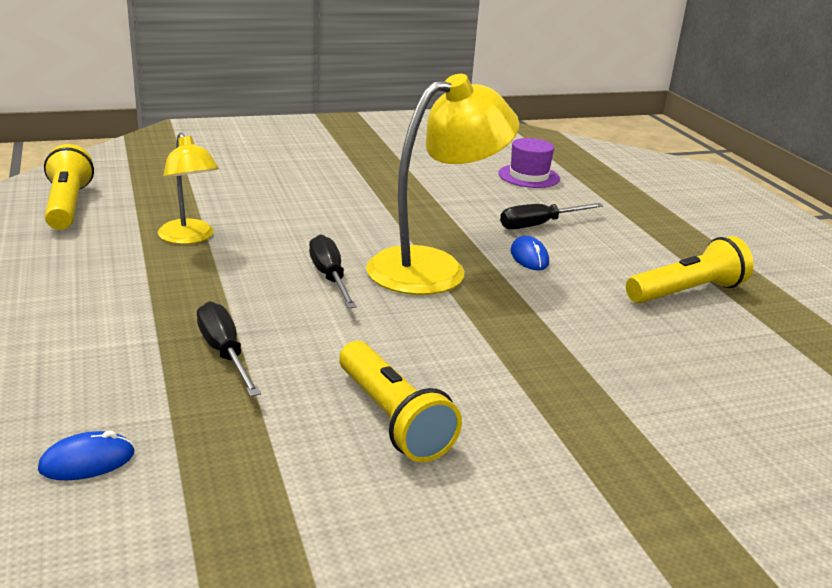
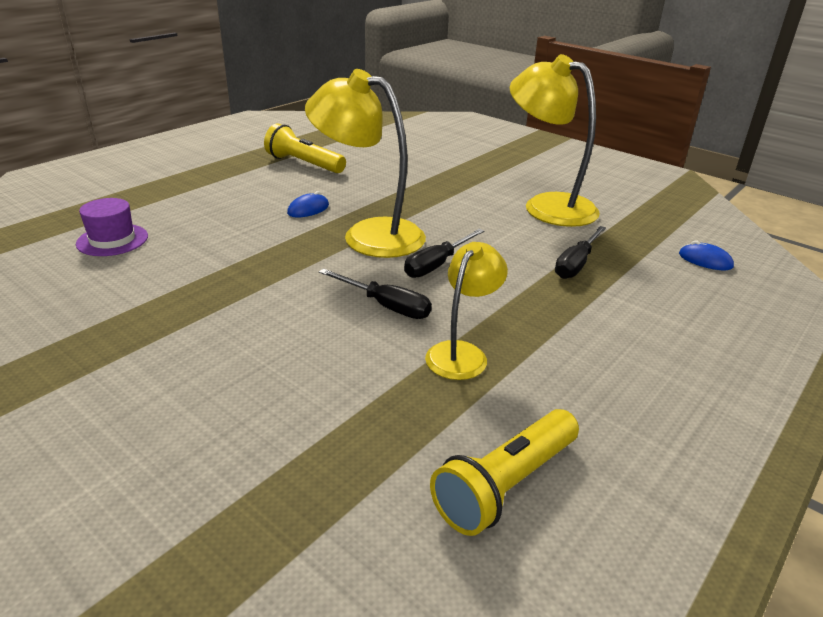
camera: 120 degrees left, 5 degrees up
yellow flashlight [339,341,462,462] -> yellow lamp [510,54,600,227]
black screwdriver [500,203,604,229] -> black screwdriver moved to [319,268,432,319]

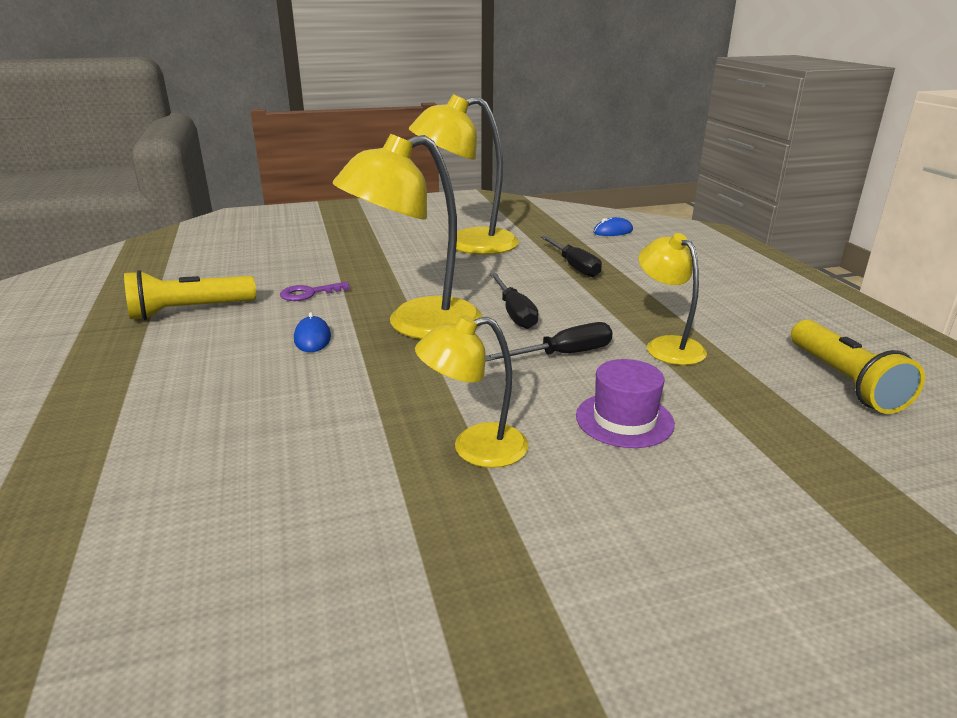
camera: 55 degrees left, 5 degrees down
purple hat [76,198,148,256] -> purple hat moved to [576,359,675,448]
none -> purple key [280,282,350,301]
none -> yellow lamp [415,315,529,468]

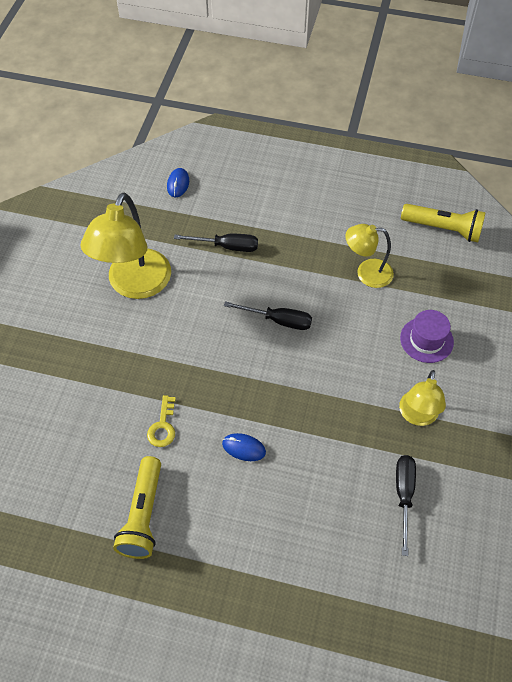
camera: 60 degrees left, 30 degrees up
purple key [280,282,350,301] -> yellow key [147,395,176,447]
yellow lamp [333,134,482,339] -> none
black screwdriver [485,322,613,362] -> black screwdriver moved to [396,455,416,556]

